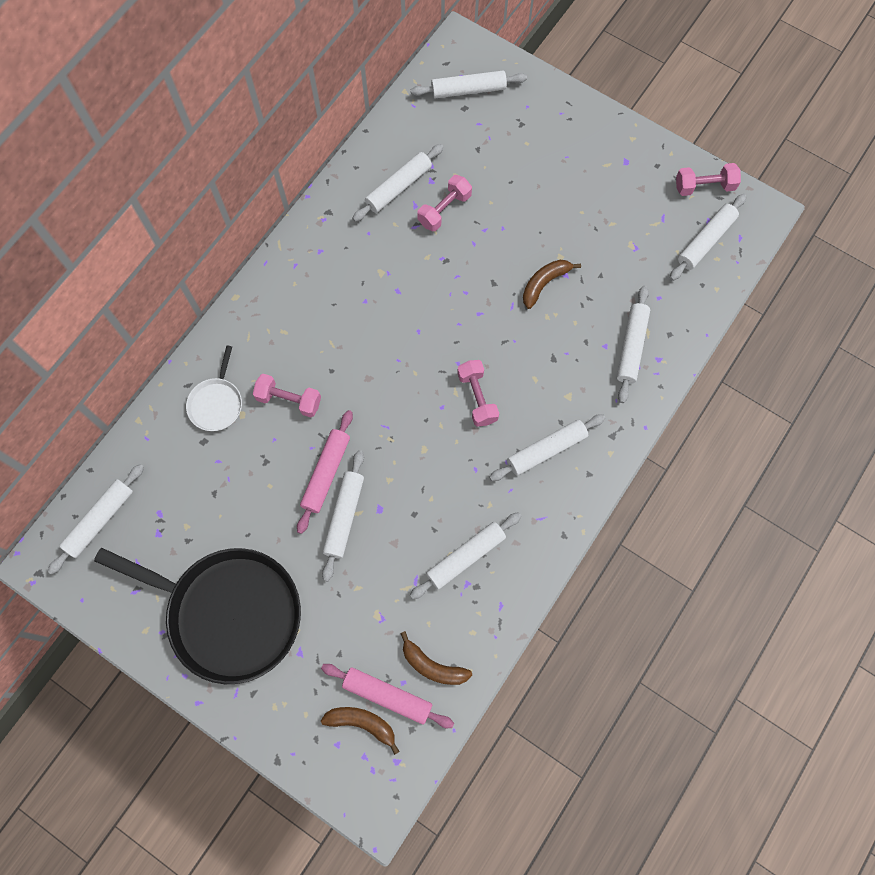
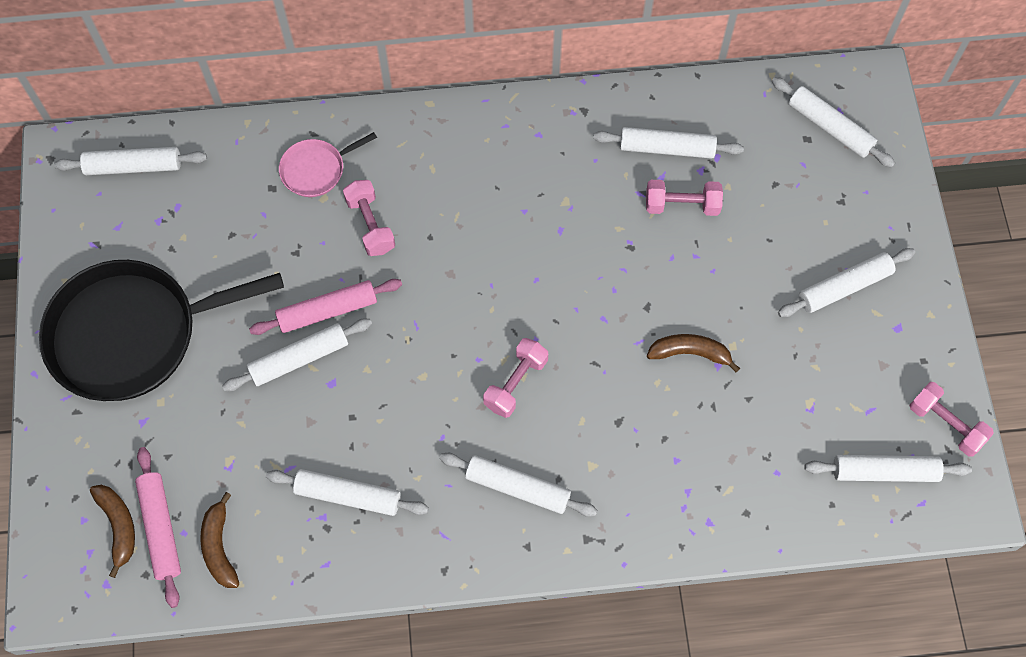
camera: 50 degrees right, 5 degrees down
black pan [94,548,301,684] -> black pan turned 90 degrees clockwise [39,260,284,401]
white pan [186,345,242,431] -> pink pan [279,132,377,197]
white rolling pin [617,286,650,403] -> white rolling pin moved to [778,248,915,317]

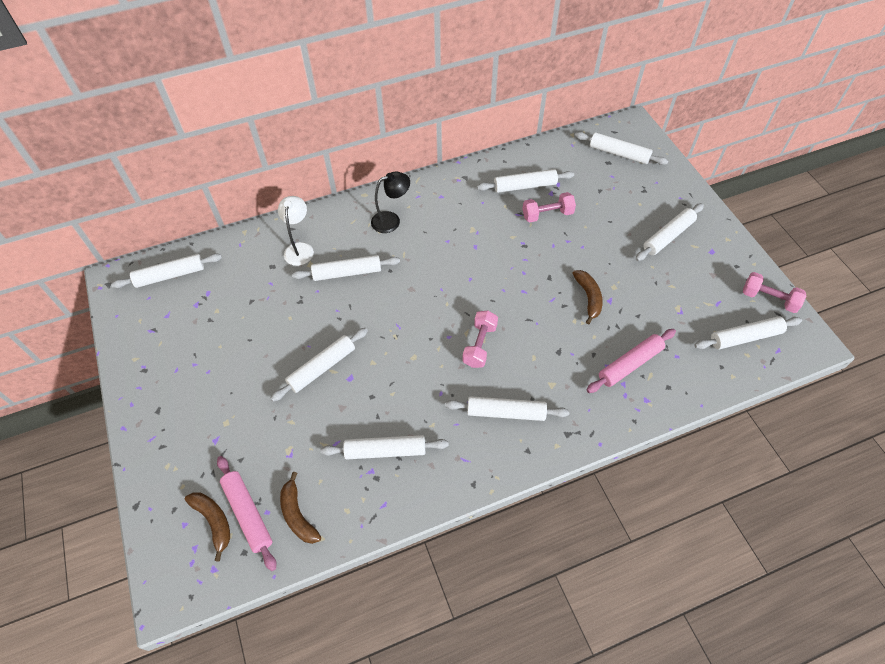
camera: 15 degrees left, 10 degrees down
black pan [39,260,284,401] -> none
pink rolling pin [249,279,402,335] -> pink rolling pin moved to [587,329,676,393]
pink pan [279,132,377,197] -> white lamp [278,196,314,266]
pink dumbbell [343,180,395,256] -> white rolling pin [292,255,400,281]
brown banana [647,334,740,373] -> brown banana turned 90 degrees clockwise [572,270,603,325]
none -> black lamp [371,171,410,233]

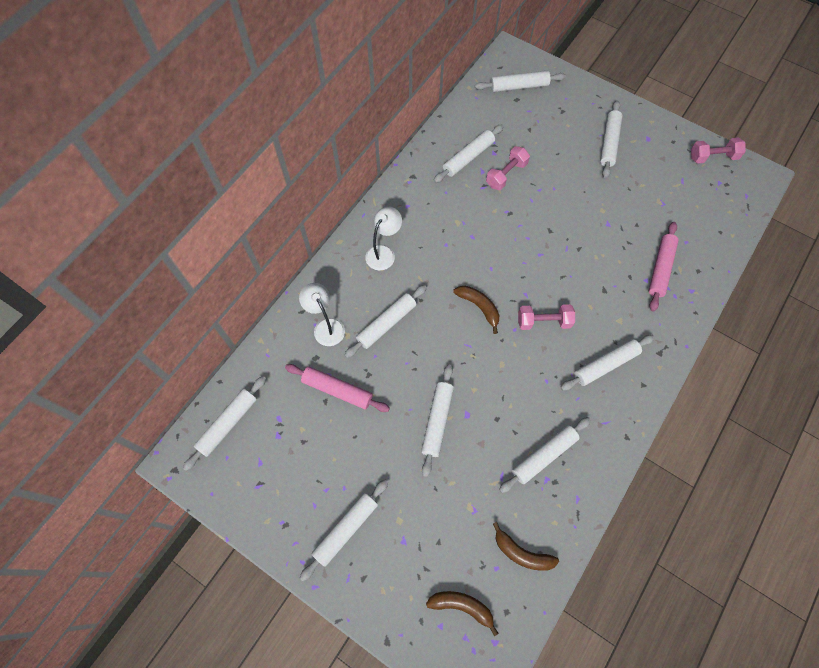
camera: 35 degrees left, 10 degrees up
pink rolling pin [217,456,276,571] -> pink rolling pin moved to [285,364,390,412]
black lamp [371,171,410,233] -> white lamp [365,207,402,270]
pink dumbbell [462,311,498,368] -> pink dumbbell turned 75 degrees counterclockwise [518,304,575,330]
brown banana [572,270,603,325] -> brown banana moved to [453,286,499,334]
white rolling pin [694,316,802,350] -> white rolling pin moved to [300,480,388,581]

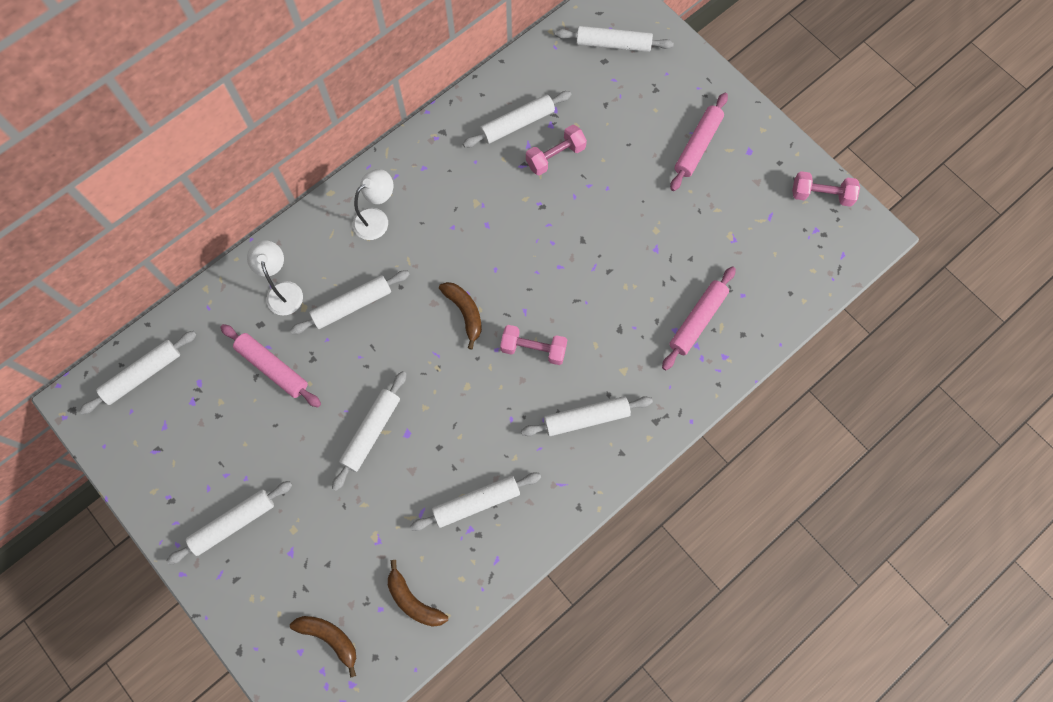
camera: 15 degrees right, 5 degrees up
white rolling pin [600,100,623,178] -> pink rolling pin [670,93,728,191]

